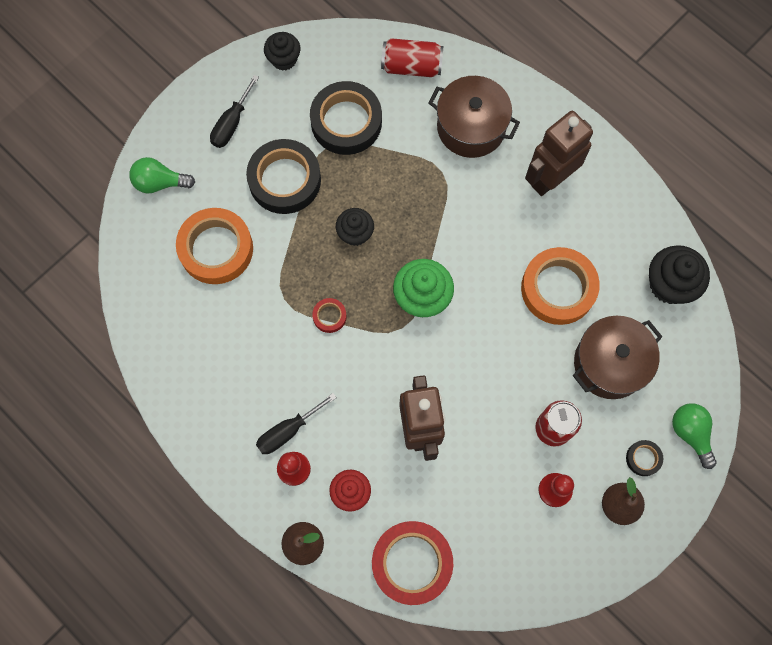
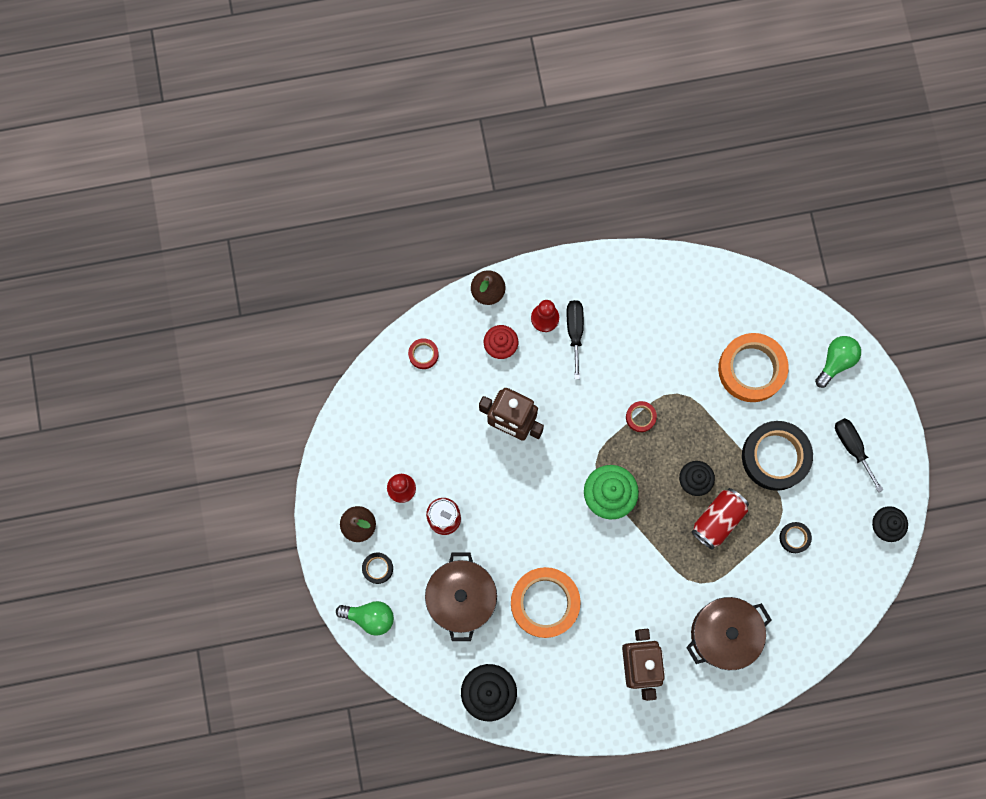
camera: 125 degrees right, 5 degrees up
black tape [310,81,382,155] -> black tape [779,522,812,553], size x0.45
red tape [372,521,453,605] -> red tape [408,338,439,369], size x0.45
red can [381,38,444,77] -> red can moved to [691,488,749,550]

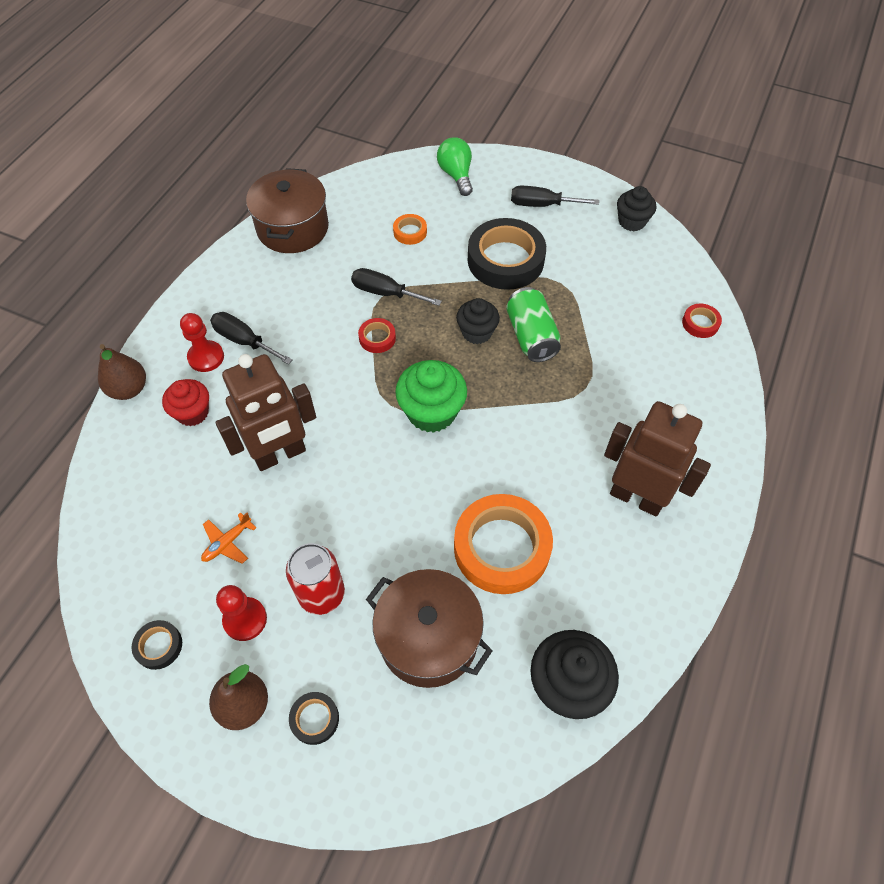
camera: 55 degrees left, 20 degrees down
green light bulb [336,601,394,636] -> none
red tape [408,338,439,369] -> red tape moved to [682,304,722,338]
brown pot [686,597,771,670] -> brown pot moved to [246,168,329,253]
red can [691,488,749,550] -> green can [506,287,561,362]
orange tape [718,333,789,402] -> orange tape [393,214,427,245], size x0.45
black tape [779,522,812,553] -> black tape moved to [132,620,182,670]
none -> orange plane [201,512,256,564]
none -> black screwdriver [351,268,442,306]

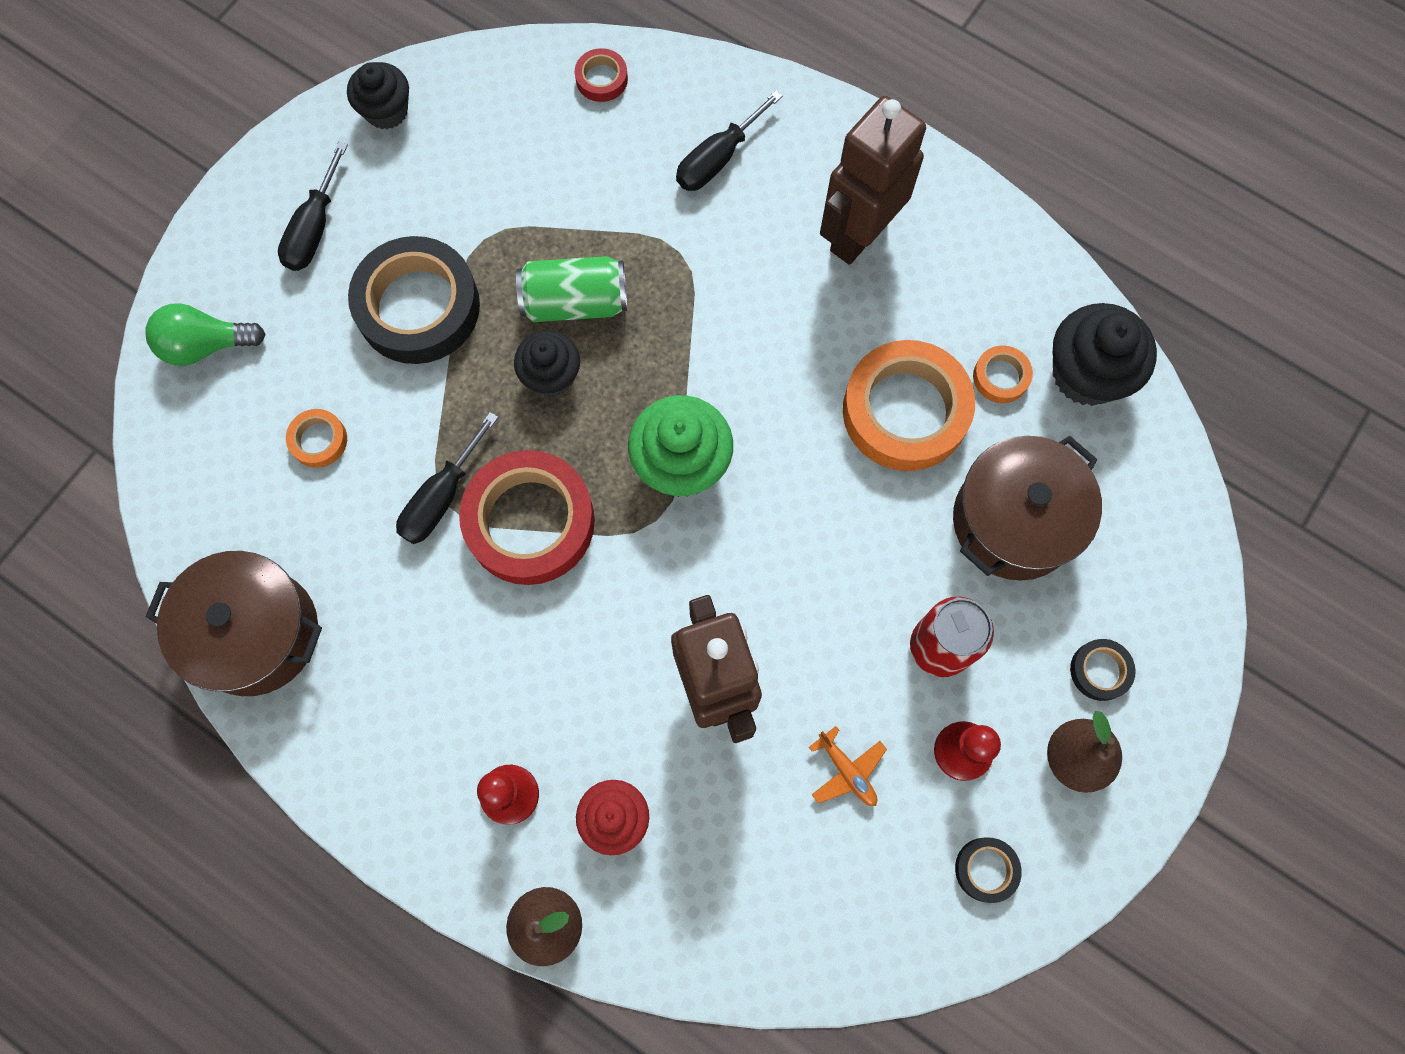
camera: 80 degrees left, 15 degrees up
black screwdriver [210,312,293,365] -> black screwdriver moved to [676,90,783,191]
red tape [358,318,396,353] -> red tape [459,450,595,585], size x2.23
none -> orange tape [973,345,1033,403]

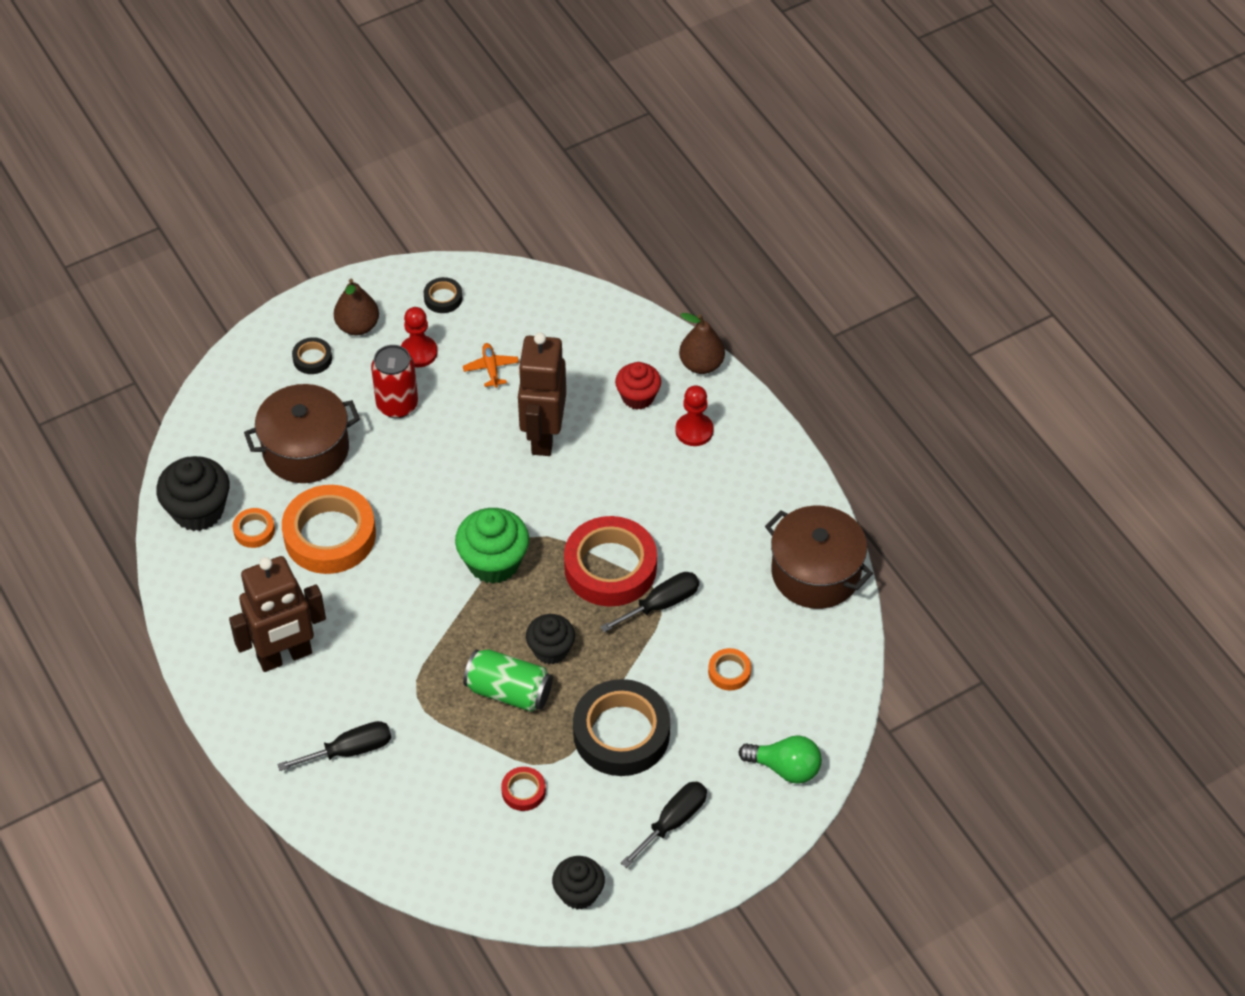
camera: 155 degrees left, 20 degrees down
red tape [575,48,628,102] -> red tape moved to [501,767,546,811]

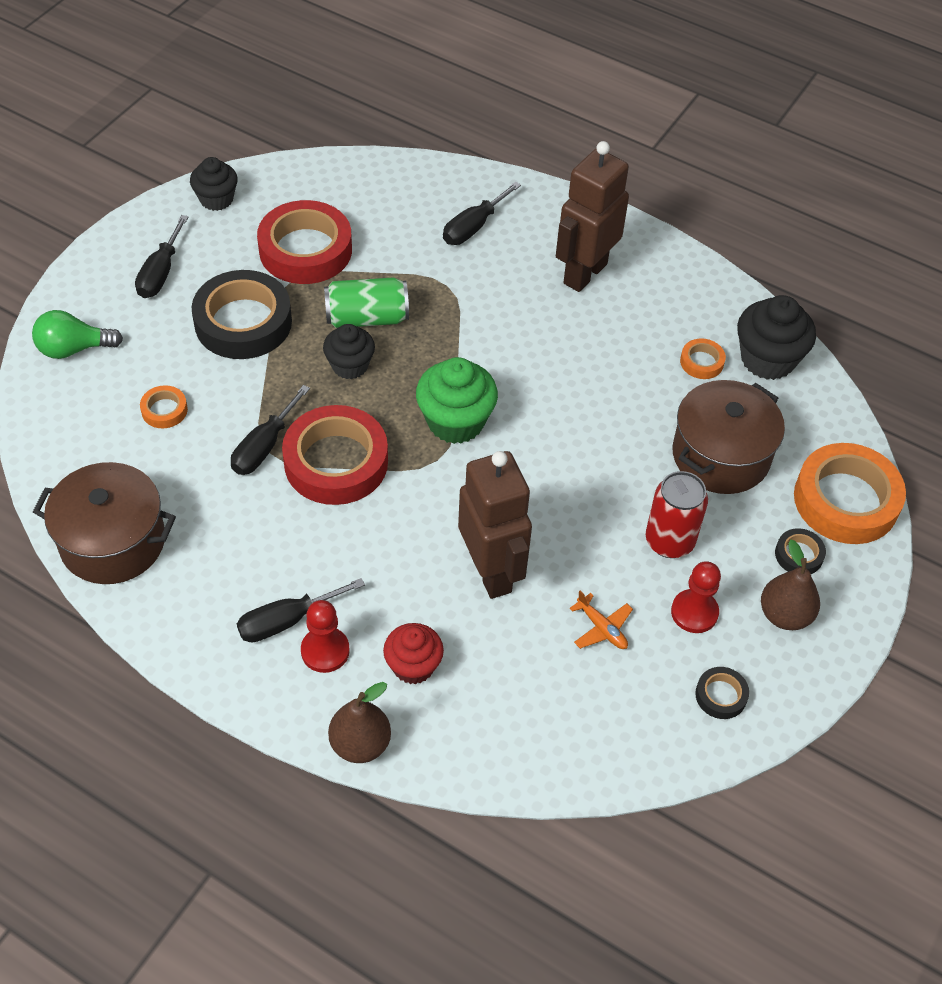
camera: 150 degrees right, 0 degrees up
orange tape [282,485,376,574] -> orange tape moved to [794,443,906,544]
red tape [501,767,546,811] -> red tape [257,200,352,284], size x2.23
none -> black screwdriver [237,578,365,642]

